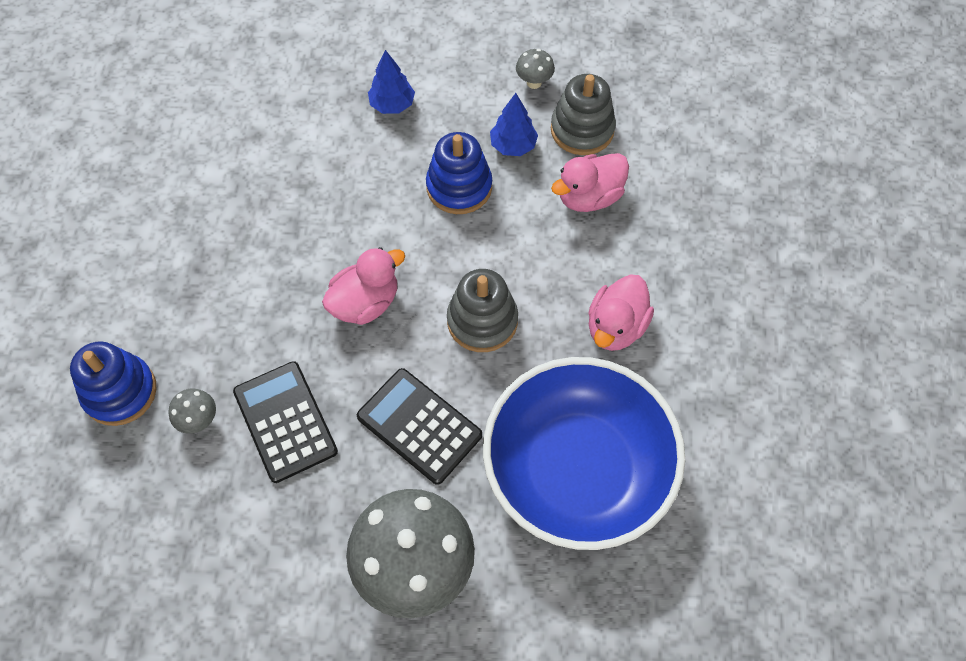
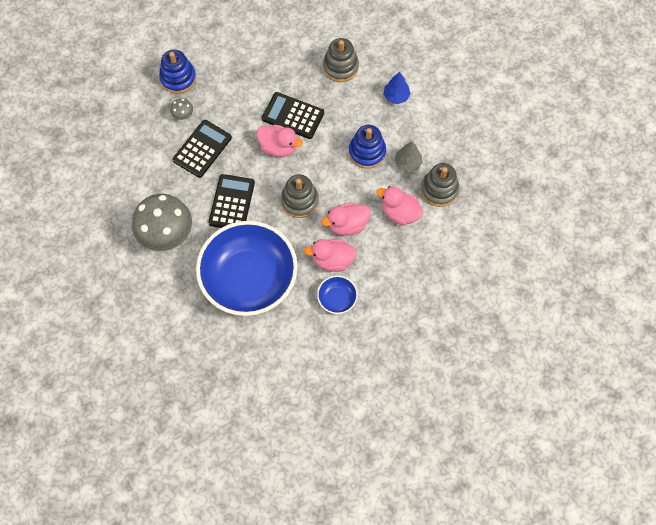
camera: 60 degrees right, 5 degrees up
blue tree [490,93,538,156] -> grey tree [395,141,423,172]
grey mushroom [516,49,555,89] -> none
none -> black calculator [262,92,324,139]
none -> blue bowl [317,275,358,314]
none -> pink duck [321,202,371,236]
none -> grey stacking toy [323,38,359,82]

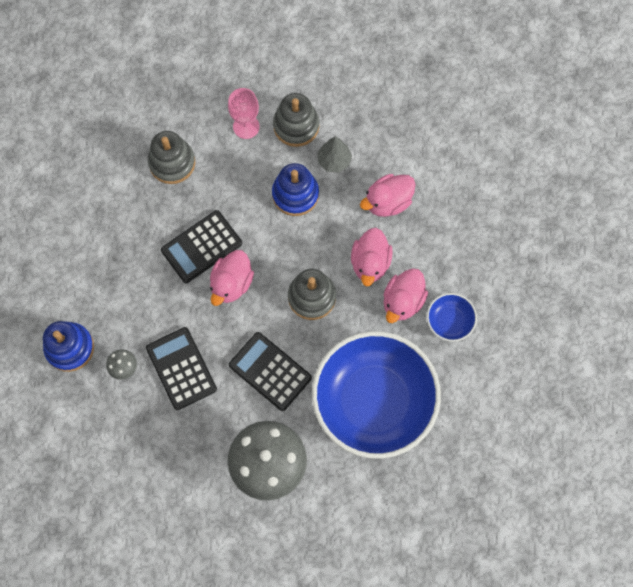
camera: 60 degrees left, 5 degrees up
pink duck [256,124,303,157] -> pink duck turned 150 degrees clockwise [210,250,254,306]
blue tree [383,72,410,104] -> pink goblet [228,88,260,139]
grey stacking toy [421,163,459,207] -> grey stacking toy moved to [273,93,319,147]

